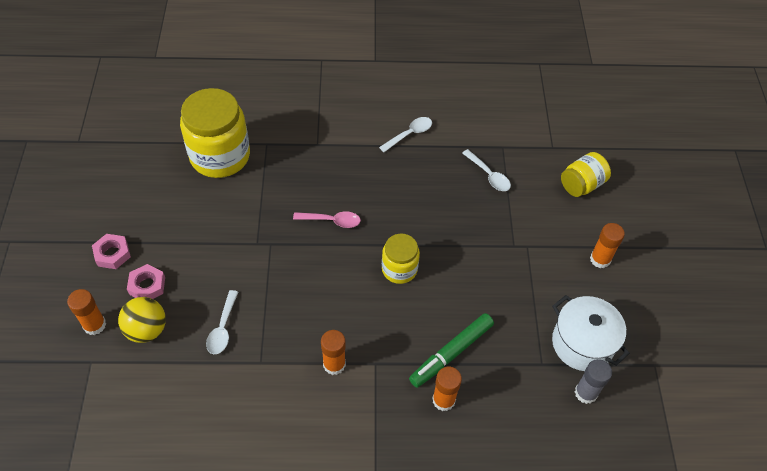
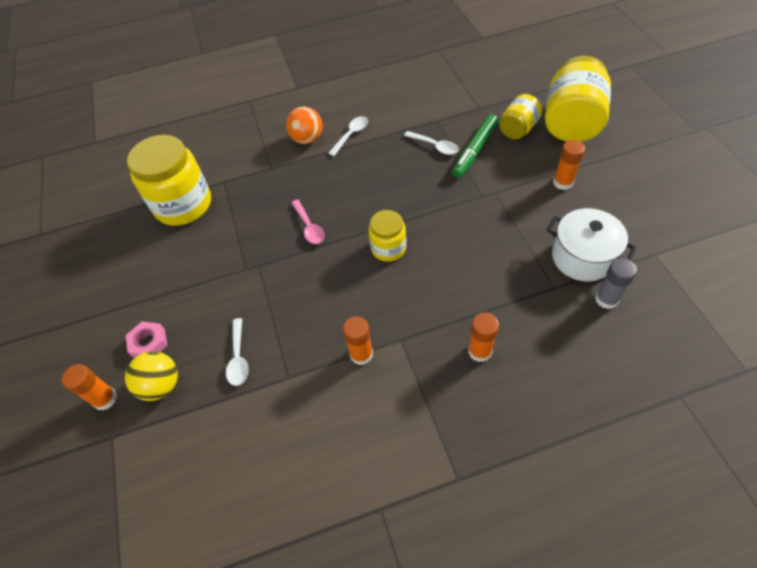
camera: 10 degrees left, 0 degrees up
pink nut [92,234,131,269] -> none
pink spoon [293,211,361,228] -> pink spoon turned 75 degrees clockwise [291,200,325,244]
green marker [409,313,494,388] -> green marker moved to [452,114,498,178]
none -> orange ball [286,107,323,144]
none -> yellow jar [545,56,611,142]

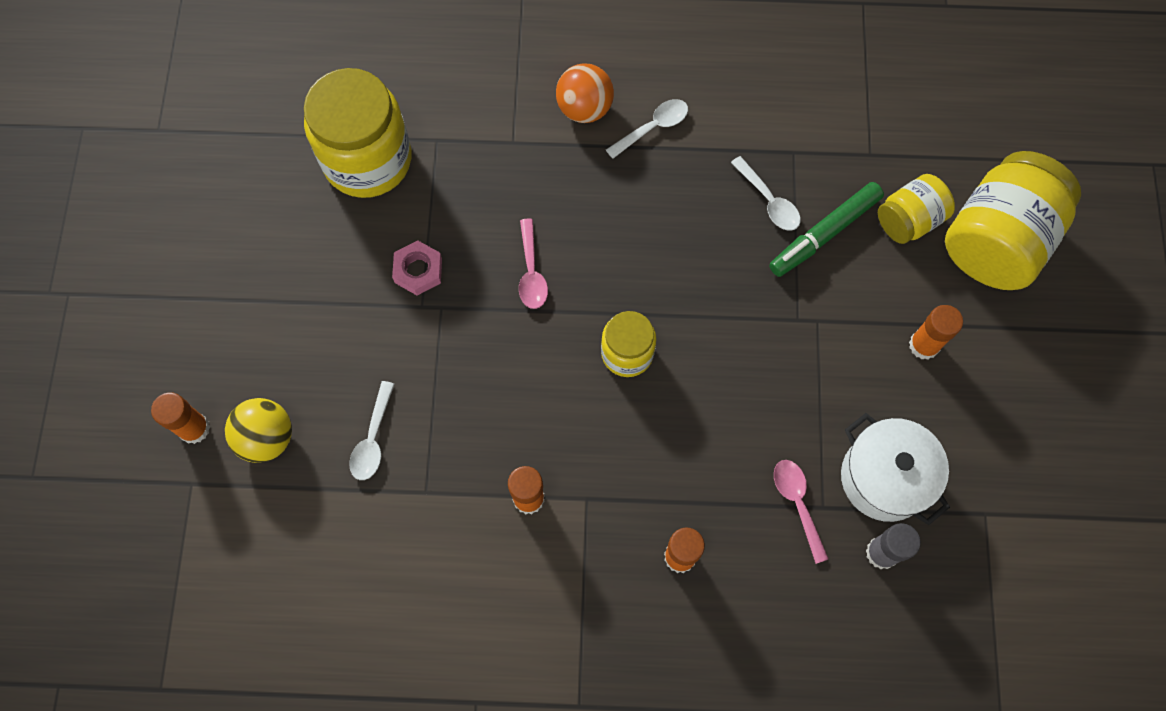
camera: 15 degrees right, 15 degrees up
pink nut [126,322,167,358] -> pink nut moved to [392,240,442,295]
none -> pink spoon [774,460,829,564]

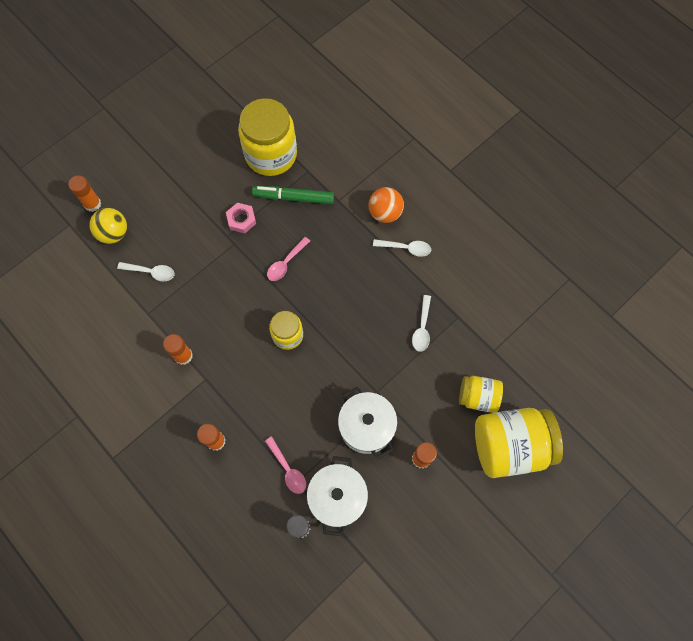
camera: 45 degrees right, 0 degrees up
white spoon [349,381,395,480] -> white spoon turned 135 degrees counterclockwise [117,262,174,281]
green marker [769,182,884,277] -> green marker moved to [252,186,334,204]
pink spoon [774,460,829,564] -> pink spoon turned 120 degrees clockwise [265,437,306,494]
none -> white pot [338,387,397,459]

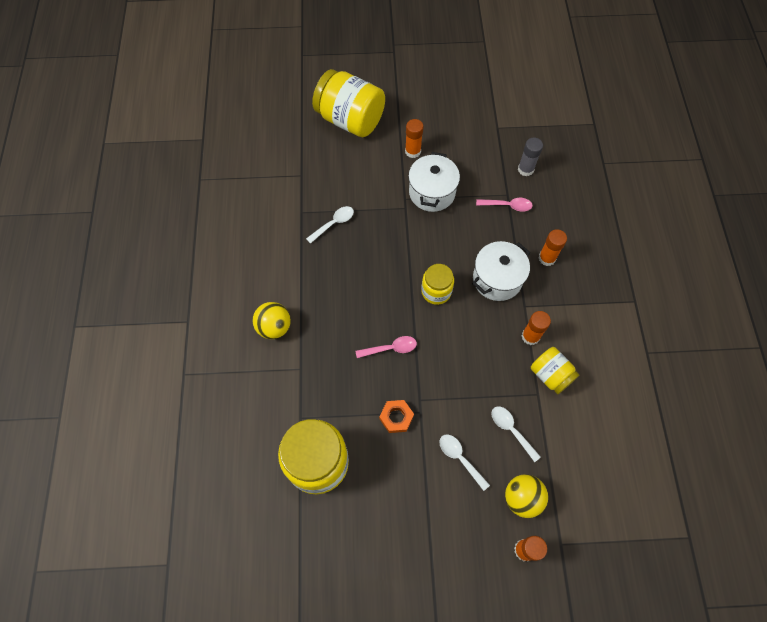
camera: 140 degrees left, 5 degrees down
pink nut [226,203,256,234] -> orange nut [379,400,414,433]
green marker [252,186,334,204] -> none
pink spoon [265,437,306,494] -> pink spoon turned 90 degrees clockwise [476,198,533,212]
white pot [307,456,368,536] -> white pot moved to [472,241,530,301]
orange ball [369,187,404,223] -> yellow ball [253,302,291,339]
white spoon [373,239,431,257] -> white spoon moved to [439,434,490,491]
yellow jar [459,376,503,413] -> yellow jar moved to [531,347,579,394]

